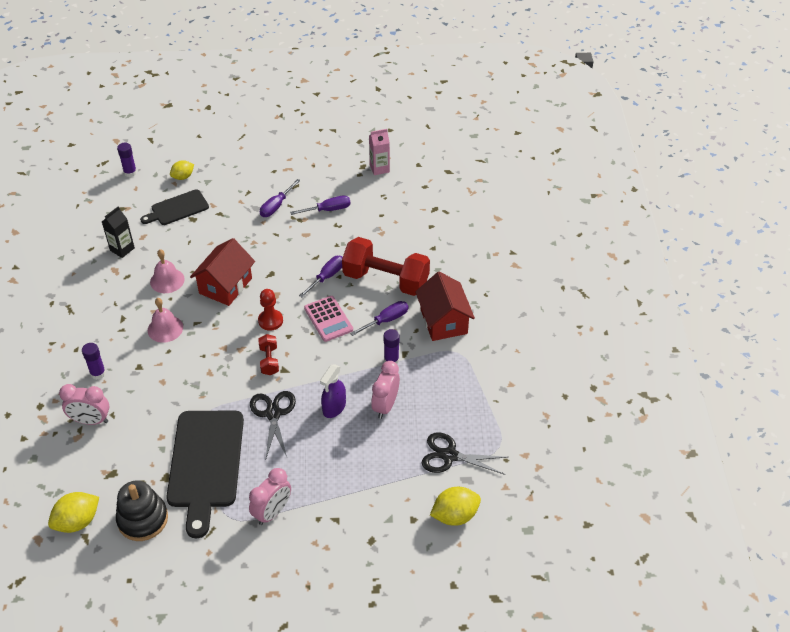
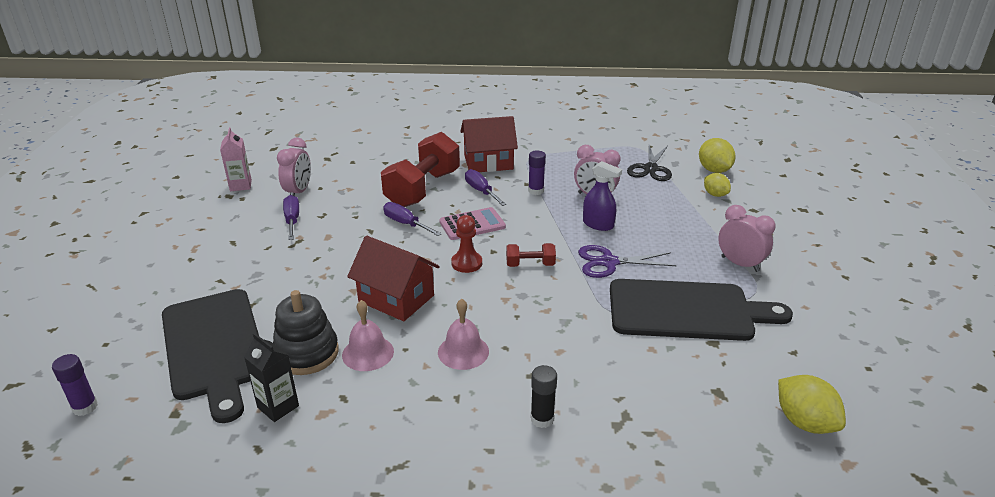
camera: 85 degrees left, 15 degrees down
pink clock [59,384,110,425] -> pink clock moved to [277,137,311,196]
purple glue stick [82,343,106,380] -> black glue stick [531,365,557,428]
black stacking toy [116,481,168,541] -> black stacking toy moved to [273,290,339,375]
black cutting board [140,189,209,225] -> black cutting board [162,289,259,423], size x1.76
yellow lemon [170,160,194,180] -> yellow lemon moved to [704,173,731,197]
black scissors [250,391,296,461] -> purple scissors [578,245,677,278]
purple screwdriver [260,179,301,217] -> none

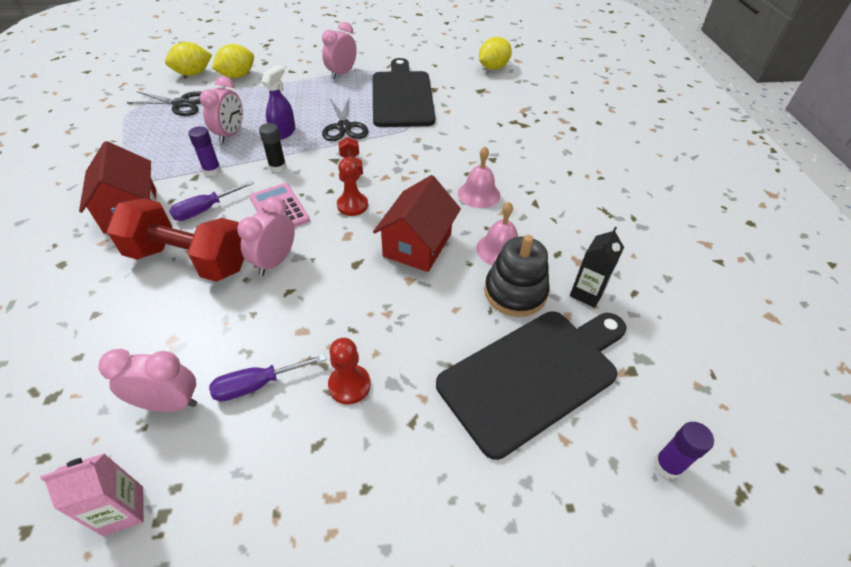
camera: 100 degrees left, 15 degrees up
purple screwdriver [383,202,442,236] -> pink clock [237,196,295,276]
black glue stick [531,365,557,428] -> black glue stick moved to [259,123,286,172]
purple scissors [578,245,677,278] -> black scissors [322,96,369,141]
yellow lemon [704,173,731,197] -> yellow lemon [212,44,254,78], size x1.53
none -> red pawn [328,338,371,405]

